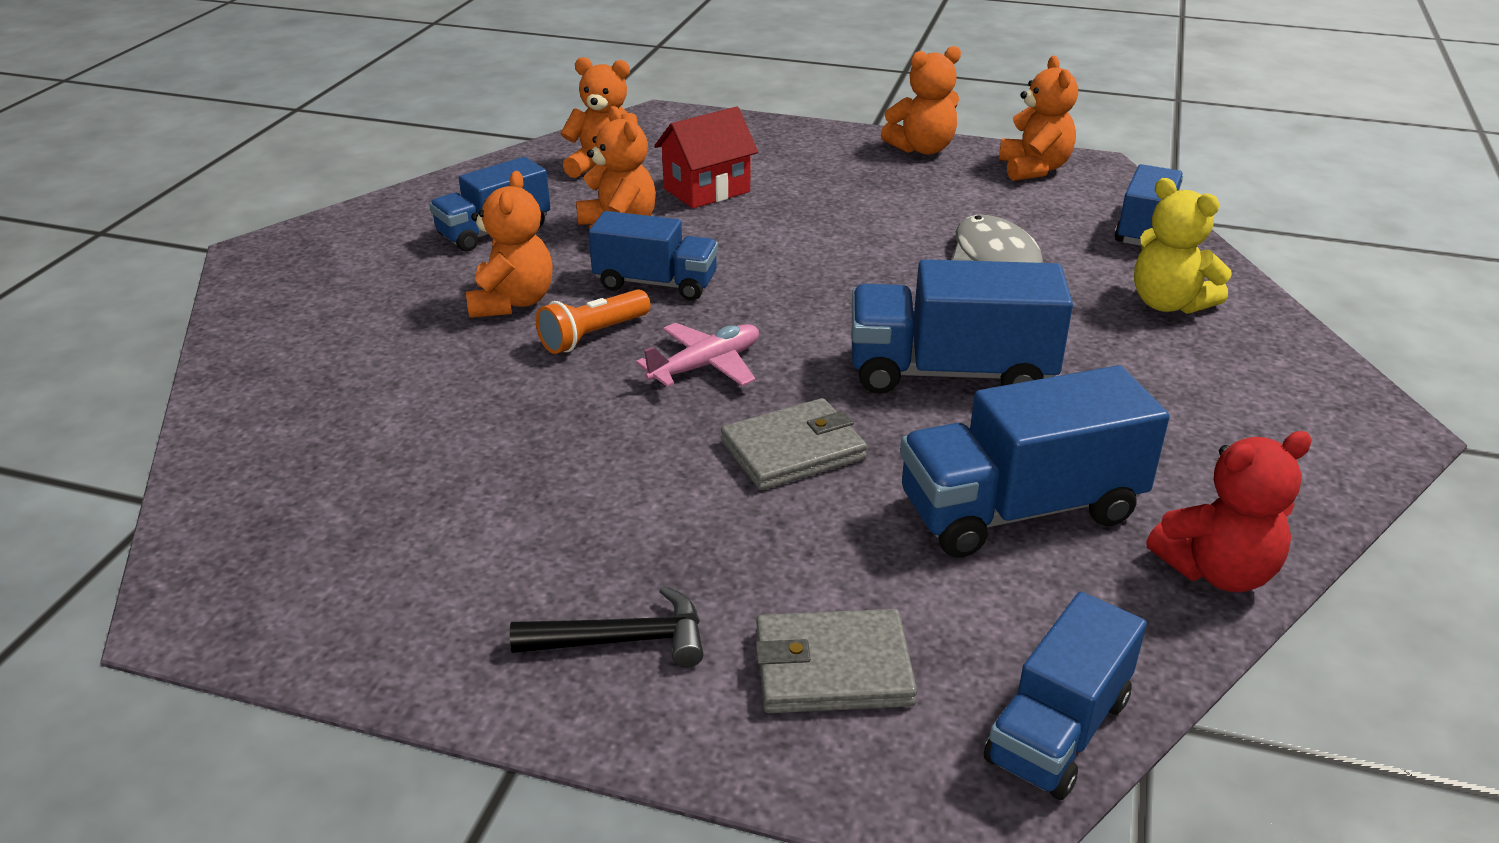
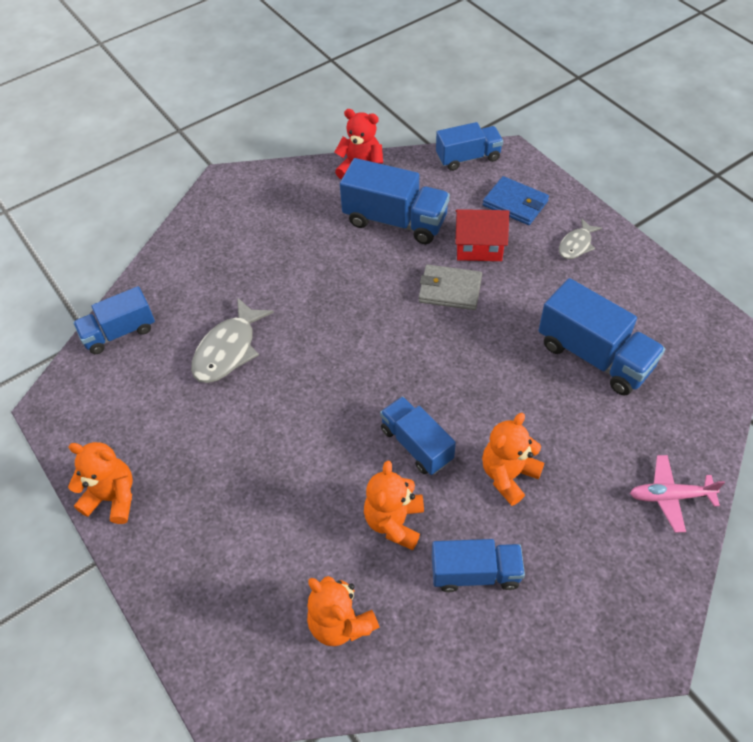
camera: 140 degrees left, 20 degrees up
black hammer [510,586,704,667] -> grey fish [559,218,602,259]
orange flashlight [536,289,651,354] -> none
pink plane [636,323,759,387] -> pink plane moved to [630,455,725,532]
red house [654,106,758,208] -> red house moved to [455,209,510,261]
grey wallet [755,609,917,713] -> blue wallet [483,176,549,225]
blue truck [852,259,1073,394] -> blue truck moved to [539,278,665,396]
orange teddy bear [999,56,1078,181] -> none
yellow teddy bear [1134,178,1232,314] -> none

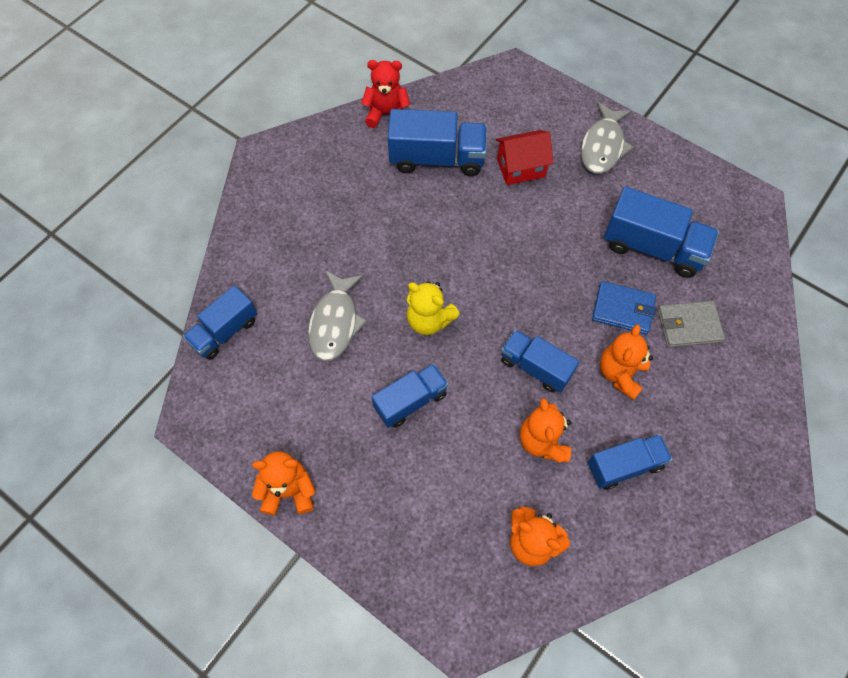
camera: 20 degrees left, 10 degrees up
grey wallet [419,264,482,310] -> grey wallet moved to [658,301,725,347]
blue truck [436,122,503,171] -> blue truck moved to [371,363,449,428]
blue wallet [483,176,549,225] -> blue wallet moved to [592,281,656,334]
grey fish [559,218,602,259] -> grey fish [581,102,634,174], size x1.71
pink plane [630,455,725,532] -> none
none -> yellow teddy bear [407,281,459,335]

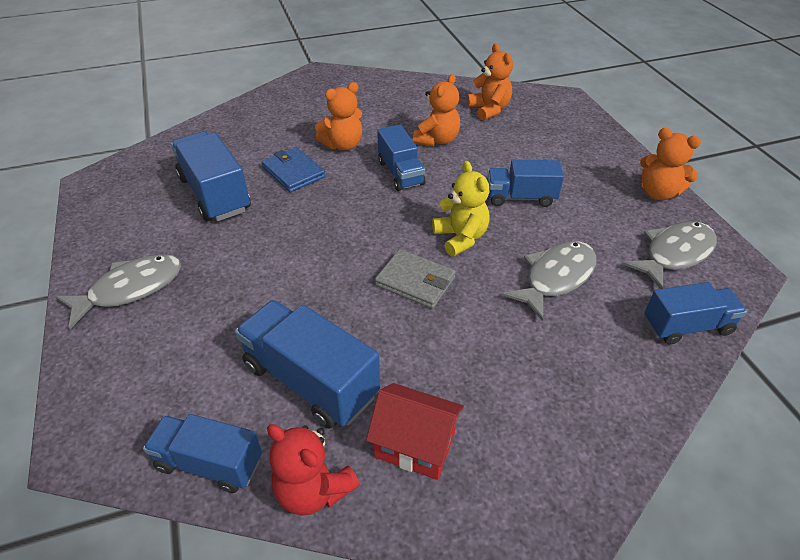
camera: 145 degrees left, 20 degrees down
red house [496,130,554,185] -> red house moved to [366,383,464,480]
blue truck [588,434,672,490] -> blue truck moved to [143,414,262,493]
grey wallet [658,301,725,347] -> grey wallet moved to [375,249,456,309]
none -> grey fish [622,221,717,289]

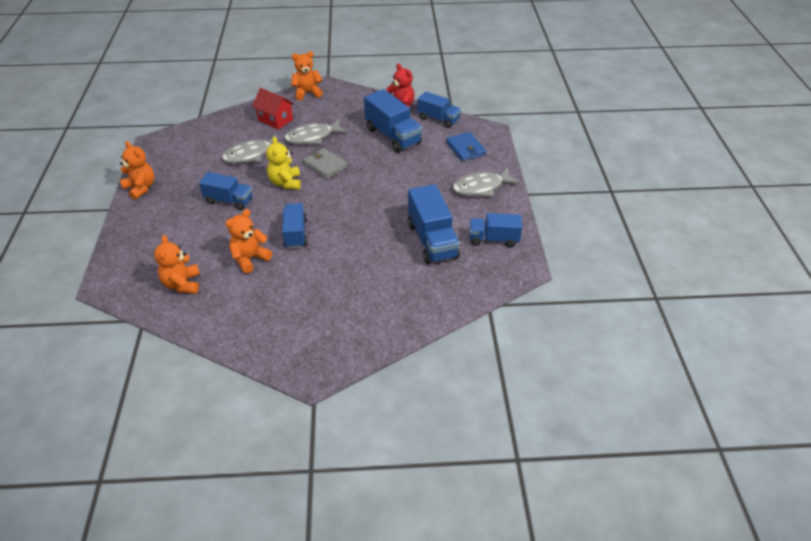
camera: 165 degrees left, 0 degrees up
blue wallet [262,147,325,192] -> blue wallet moved to [446,132,486,161]
orange teddy bear [315,82,362,150] -> orange teddy bear moved to [291,51,323,100]
red house [366,383,464,480] -> red house moved to [252,88,294,130]
grey fish [622,221,717,289] -> grey fish moved to [285,119,348,144]
blue truck [644,282,747,345] -> blue truck moved to [469,213,522,247]

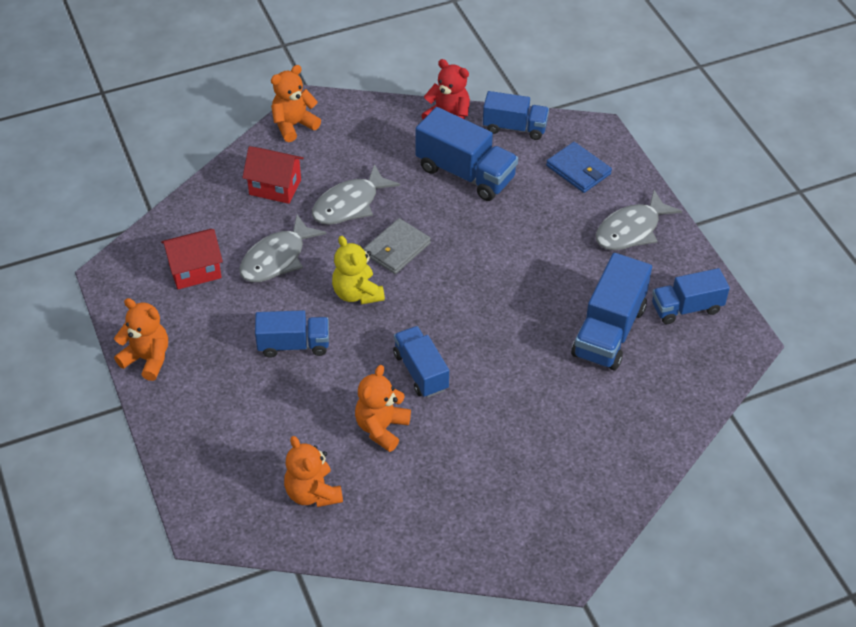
camera: 20 degrees left, 5 degrees up
grey wallet [303,148,348,179] -> grey wallet turned 75 degrees counterclockwise [363,218,431,274]
blue truck [408,184,460,264] -> blue truck turned 60 degrees clockwise [571,253,652,371]
none -> red house [161,229,223,289]

